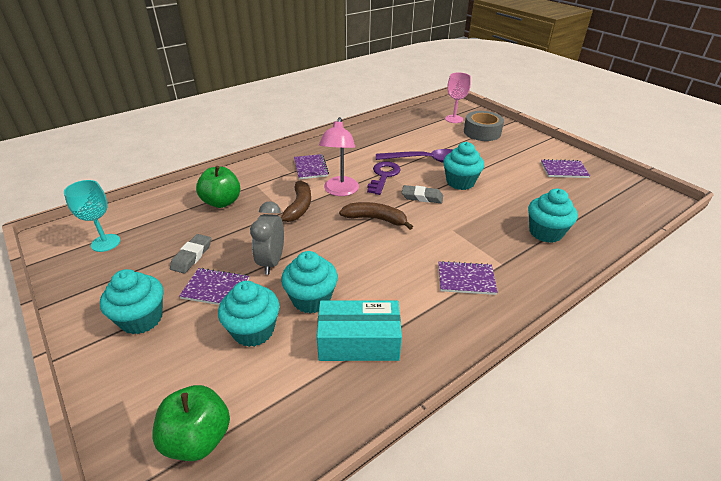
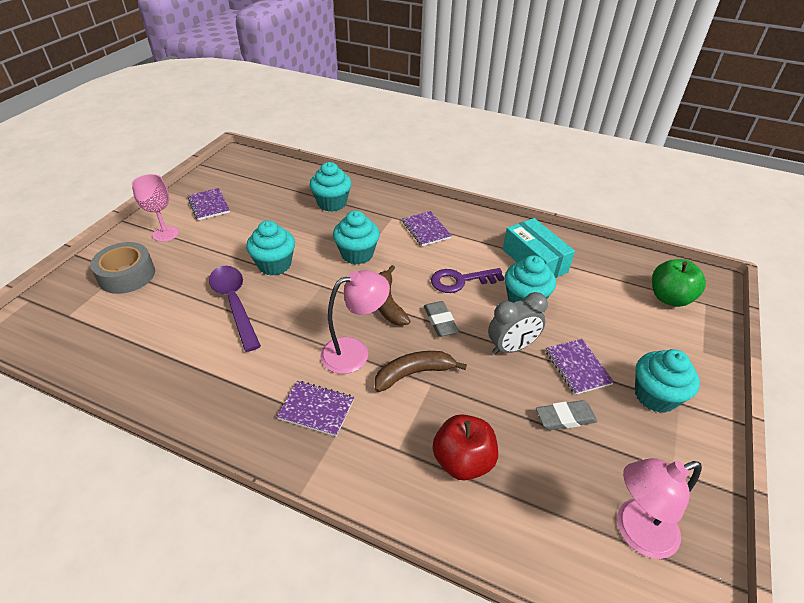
camera: 120 degrees left, 5 degrees up
turquoise goblet [64,180,120,252] -> pink lamp [617,458,702,559]
green apple [196,166,240,208] -> red apple [433,414,498,480]
turquoise cupcake [218,281,280,347] -> turquoise cupcake moved to [333,211,380,265]
purple notebook [294,154,329,179] -> purple notebook turned 60 degrees clockwise [277,381,354,437]
purple key [367,161,401,195] -> purple key moved to [431,268,504,293]
grey eraser [402,185,443,203] -> grey eraser moved to [424,301,459,337]
pink goblet [445,72,471,123] -> pink goblet moved to [132,174,179,242]

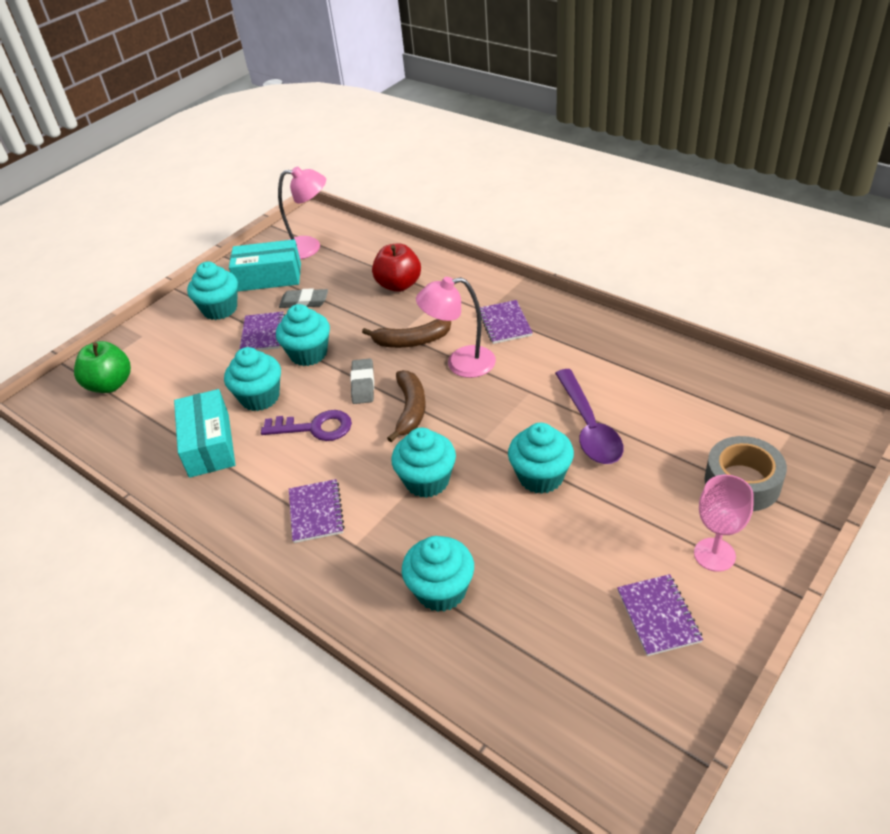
camera: 160 degrees left, 0 degrees up
purple notebook [277,381,354,437] -> purple notebook turned 45 degrees clockwise [480,300,533,344]
grey clock [488,292,548,355] -> turquoise cupcake [276,304,330,366]
none -> turquoise box [229,239,301,292]

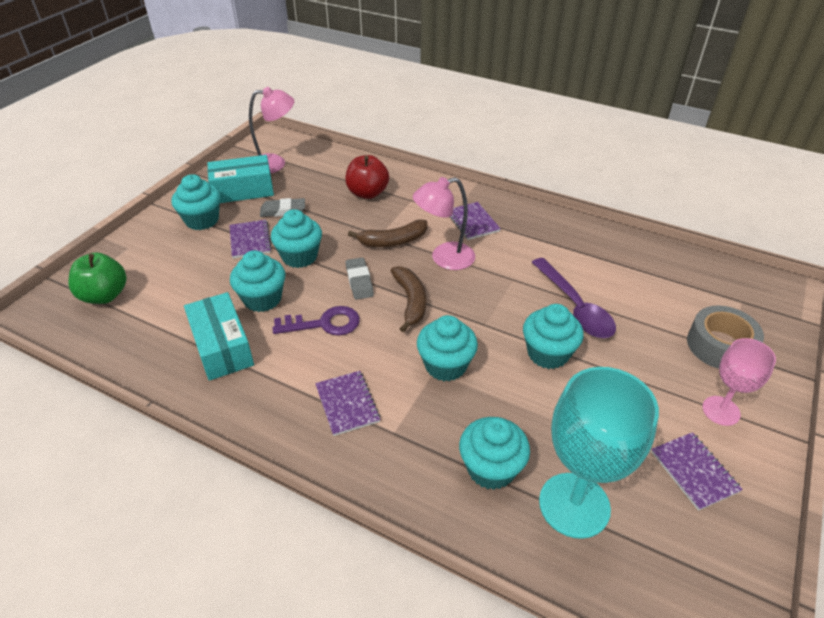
camera: 15 degrees left, 0 degrees up
none -> turquoise goblet [539,367,659,539]

